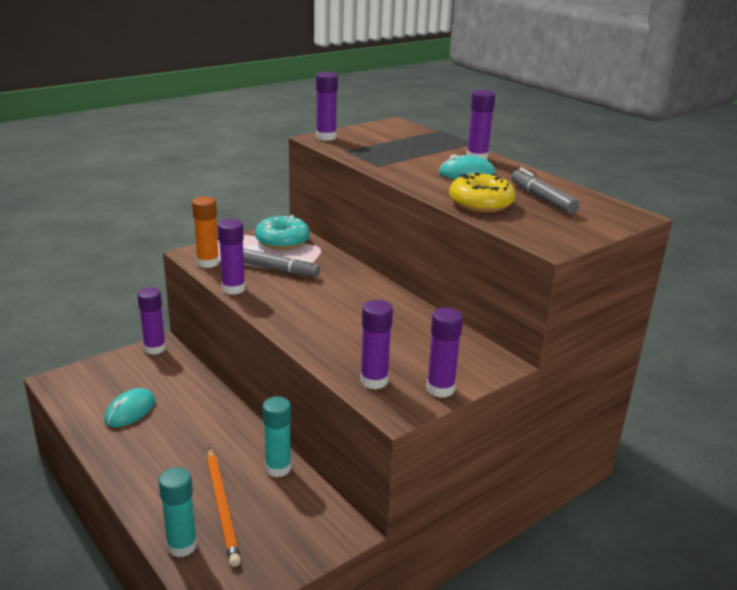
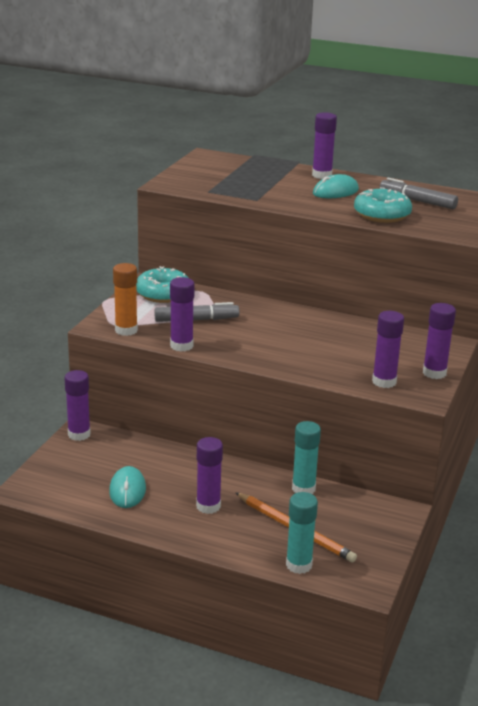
camera: 30 degrees left, 0 degrees up
purple glue stick [316,72,338,141] -> purple glue stick moved to [196,437,223,514]
yellow donut [449,172,516,213] -> turquoise donut [354,187,412,223]

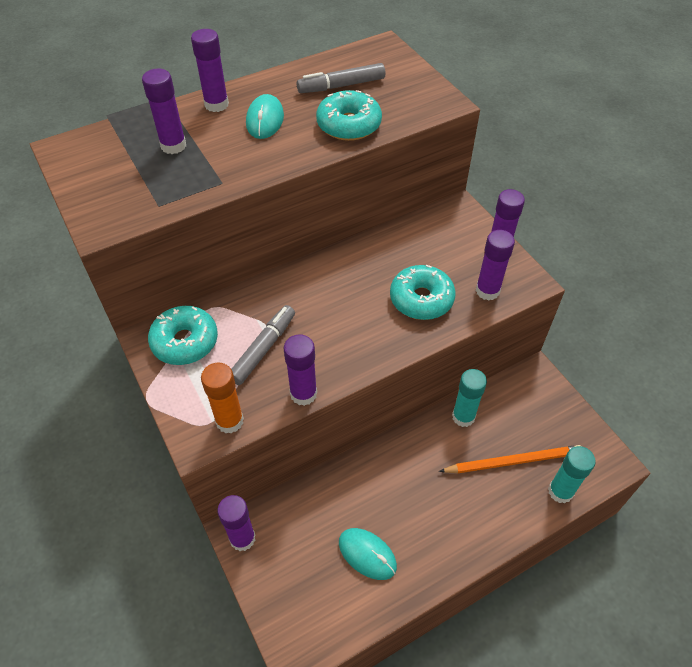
camera: 50 degrees left, 25 degrees up
purple glue stick [196,437,223,514] -> purple glue stick moved to [142,69,186,154]
none -> turquoise donut [390,265,456,320]

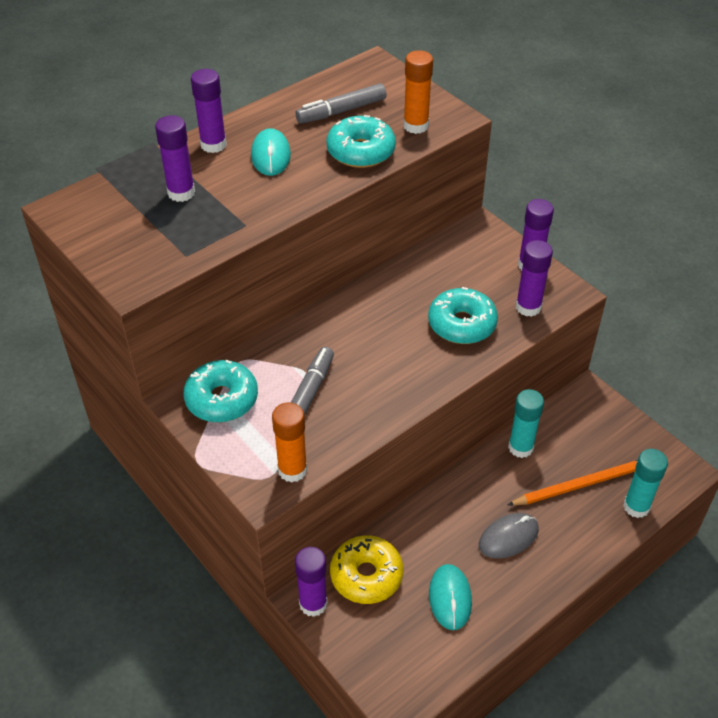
camera: 10 degrees left, 5 degrees down
purple glue stick [283,334,317,406] -> none
turquoise mouse [339,528,397,580] -> turquoise mouse turned 60 degrees clockwise [429,564,472,630]
none -> yellow donut [330,535,403,604]
none -> orange glue stick [403,50,433,134]
none -> grey mouse [479,513,539,559]

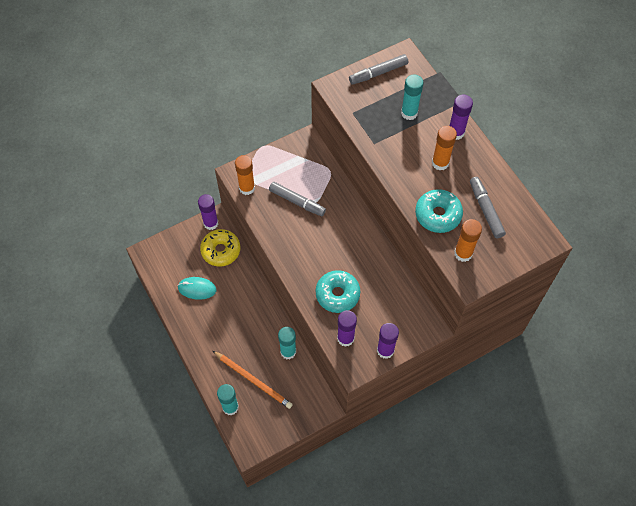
camera: 100 degrees right, 15 degrees up
purple glue stick [155,115,195,202] -> turquoise glue stick [401,74,424,120]
turquoise donut [183,360,258,423] -> none
turquoise mouse [251,128,291,176] -> orange glue stick [432,126,457,170]
grey mouse [479,513,539,559] -> none
orange pencil [508,460,638,505] -> orange pencil turned 45 degrees counterclockwise [213,351,293,409]
none -> grey marker [349,54,408,85]

